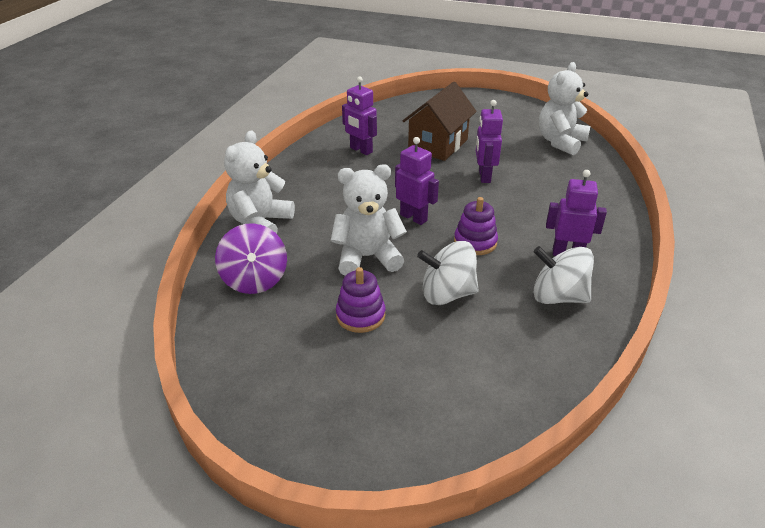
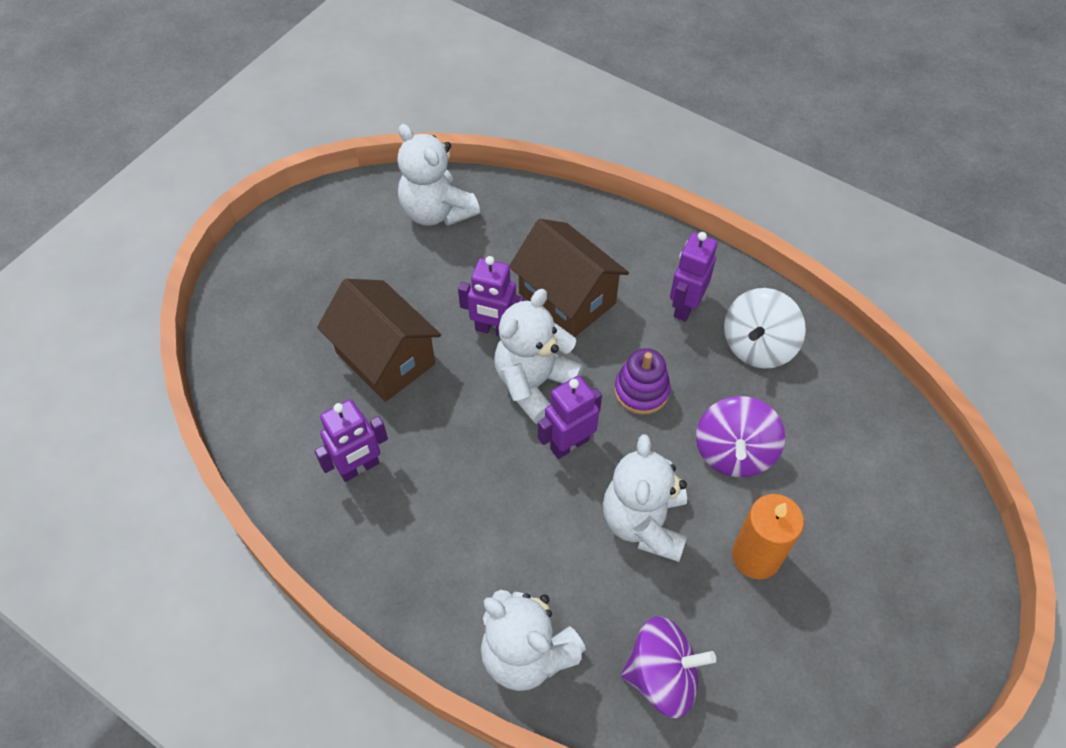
camera: 75 degrees left, 20 degrees up
purple stacking toy [336,267,386,333] -> orange candle [732,494,804,579]
white spinning top [417,241,479,305] -> purple spinning top [696,396,785,478]
none -> white teddy bear [494,289,583,424]
none -> brown house [509,219,629,337]

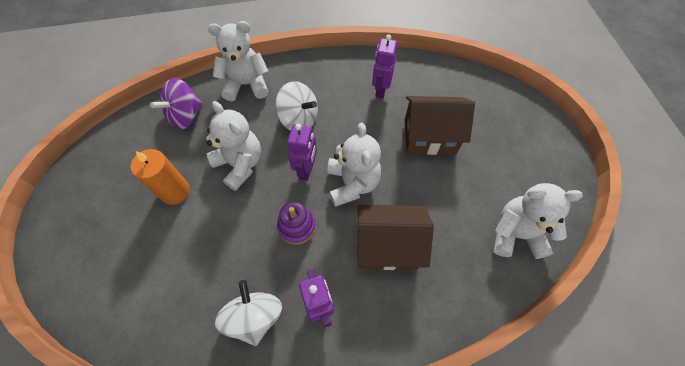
camera: 135 degrees right, 5 degrees up
purple robot [458,256,524,337] -> none
purple spinning top [696,396,785,478] -> none
none -> white spinning top [275,81,318,131]

